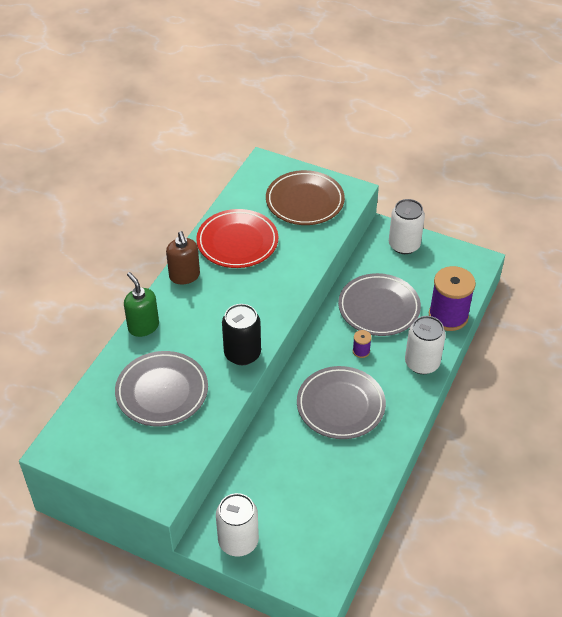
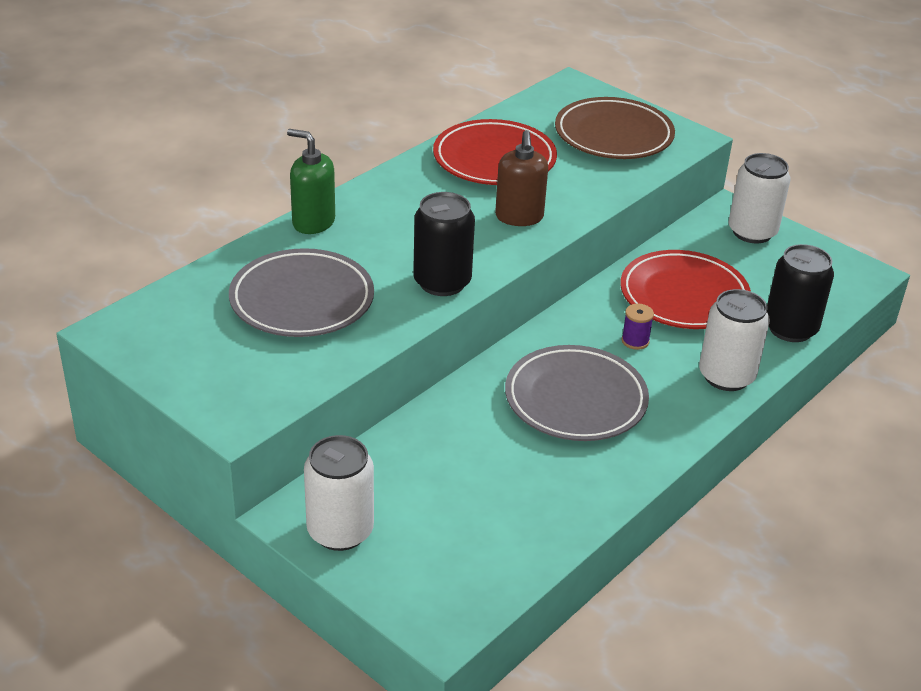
camera: 15 degrees right, 10 degrees down
green soap dispenser [124,272,159,337] -> green soap dispenser turned 45 degrees counterclockwise [287,129,335,234]
brown soap dispenser [166,231,200,284] -> brown soap dispenser moved to [495,130,548,226]
grey plate [338,273,421,336] -> red plate [621,250,751,329]
purple spool [429,266,476,331] -> black can [767,244,834,342]

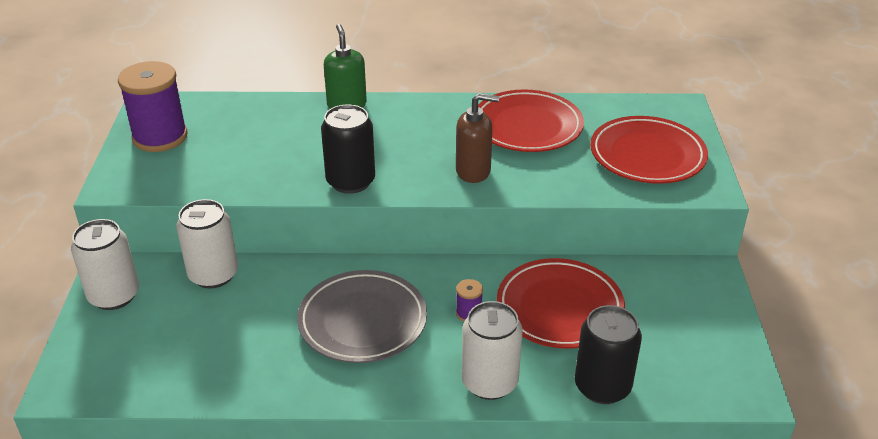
camera: 50 degrees right, 0 degrees up
grey plate [229,248,374,337] -> none
brown soap dispenser [495,130,548,226] -> brown soap dispenser turned 135 degrees counterclockwise [456,93,499,183]
brown plate [555,97,675,159] -> red plate [590,116,708,184]
white can [729,153,790,243] -> white can moved to [176,199,238,289]
none -> purple spool [118,61,188,152]

